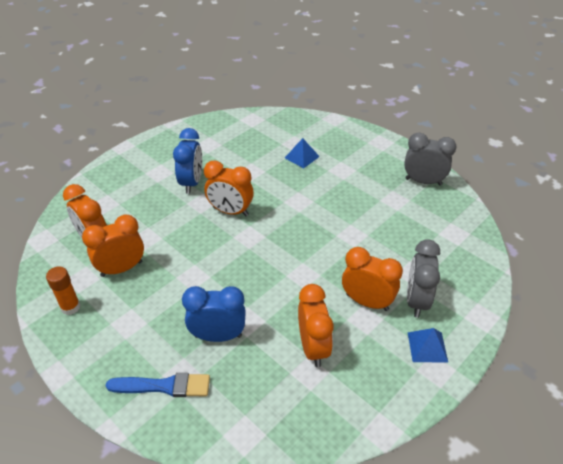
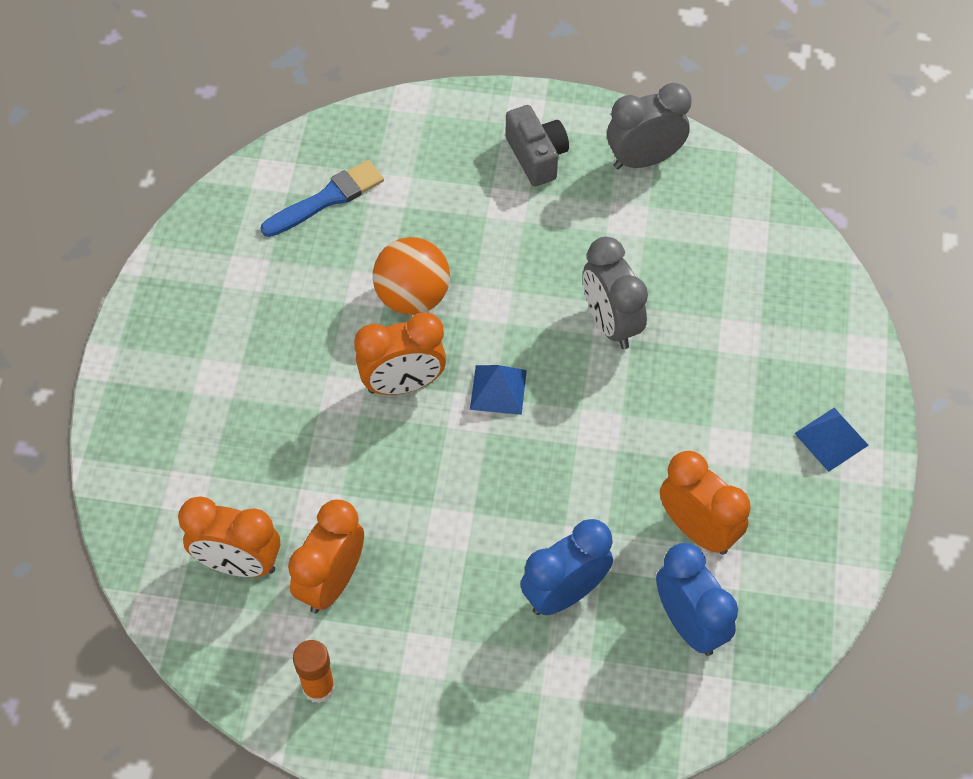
camera: 35 degrees left, 15 degrees up
blue brush [106,373,210,397] -> blue brush moved to [261,160,384,237]
blue clock [173,128,202,194] -> blue clock moved to [656,543,738,656]
blue pyramid [285,138,320,168] -> blue pyramid moved to [470,365,527,415]
orange clock [342,247,403,311] -> none
grey clock [407,239,440,318] -> grey clock moved to [583,237,648,349]
none -> orange ball [373,237,450,315]
none -> grey camera [505,105,569,186]

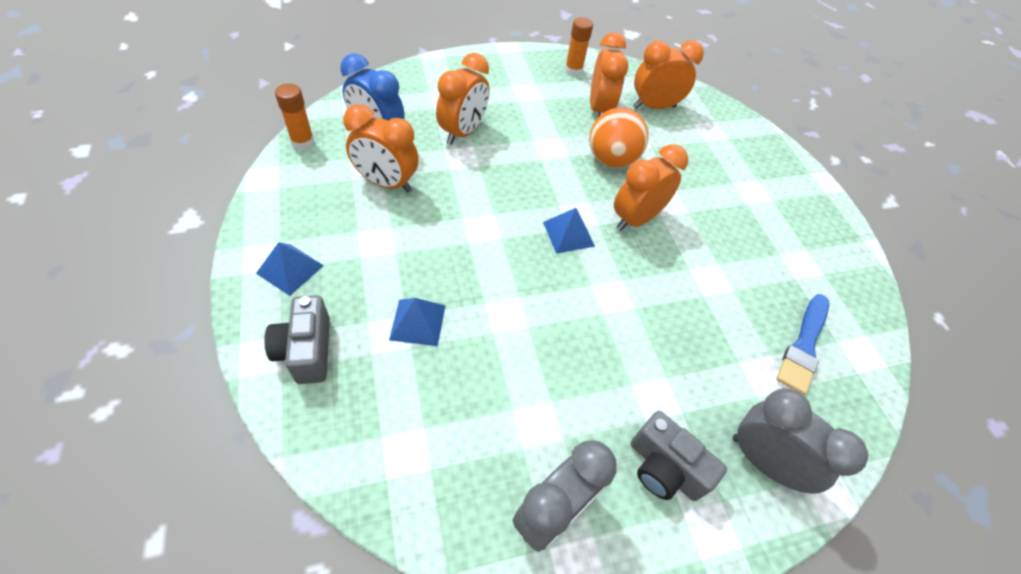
camera: 150 degrees right, 5 degrees down
orange ball [373,237,450,315] -> orange ball moved to [589,108,649,168]
blue clock [520,519,613,615] -> orange clock [436,53,490,145]
grey clock [583,237,648,349] -> grey clock moved to [733,388,868,494]
none -> grey camera [264,295,330,384]
none -> orange glue stick [275,83,314,150]
none -> blue pyramid [389,298,446,346]

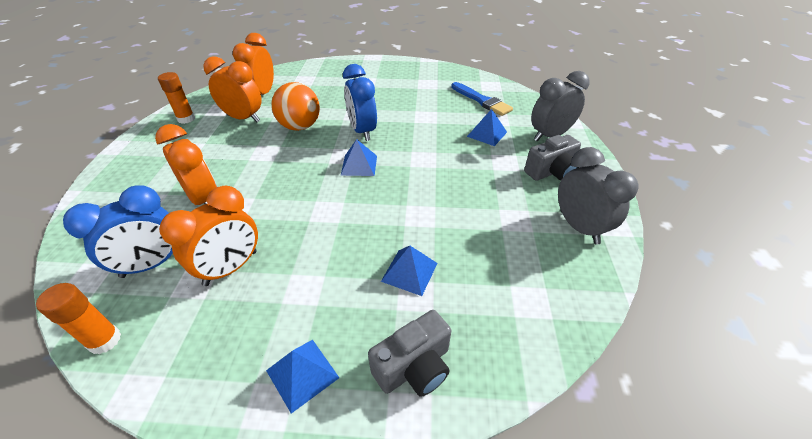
camera: 65 degrees left, 10 degrees down
grey camera [264,295,330,384] -> grey camera turned 45 degrees counterclockwise [368,310,451,397]
orange clock [614,144,688,231] -> blue clock [343,64,377,141]
none -> blue pyramid [467,109,507,146]

